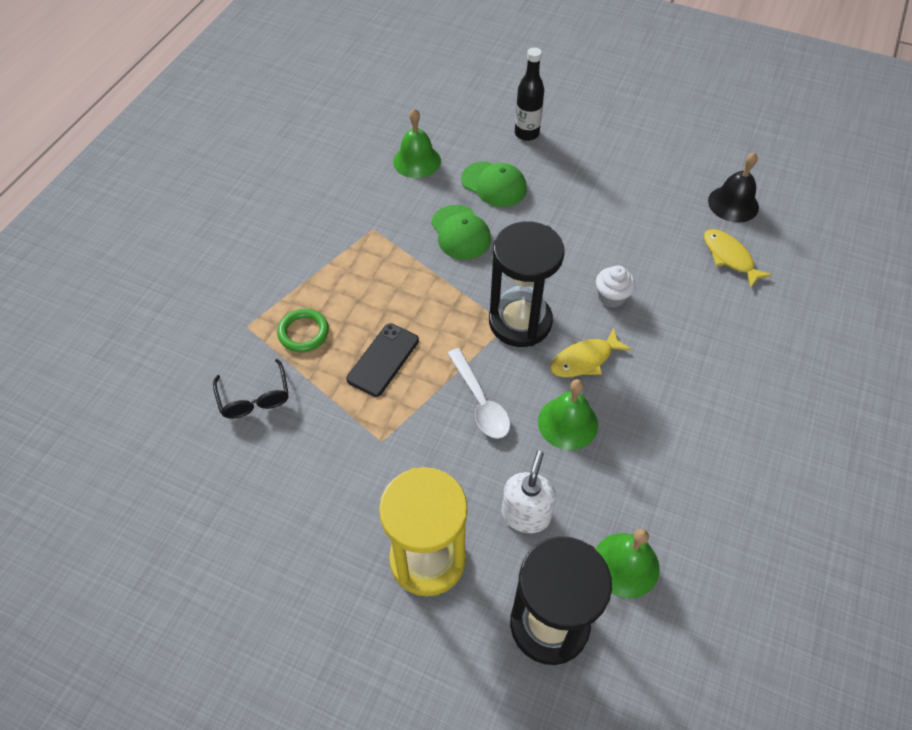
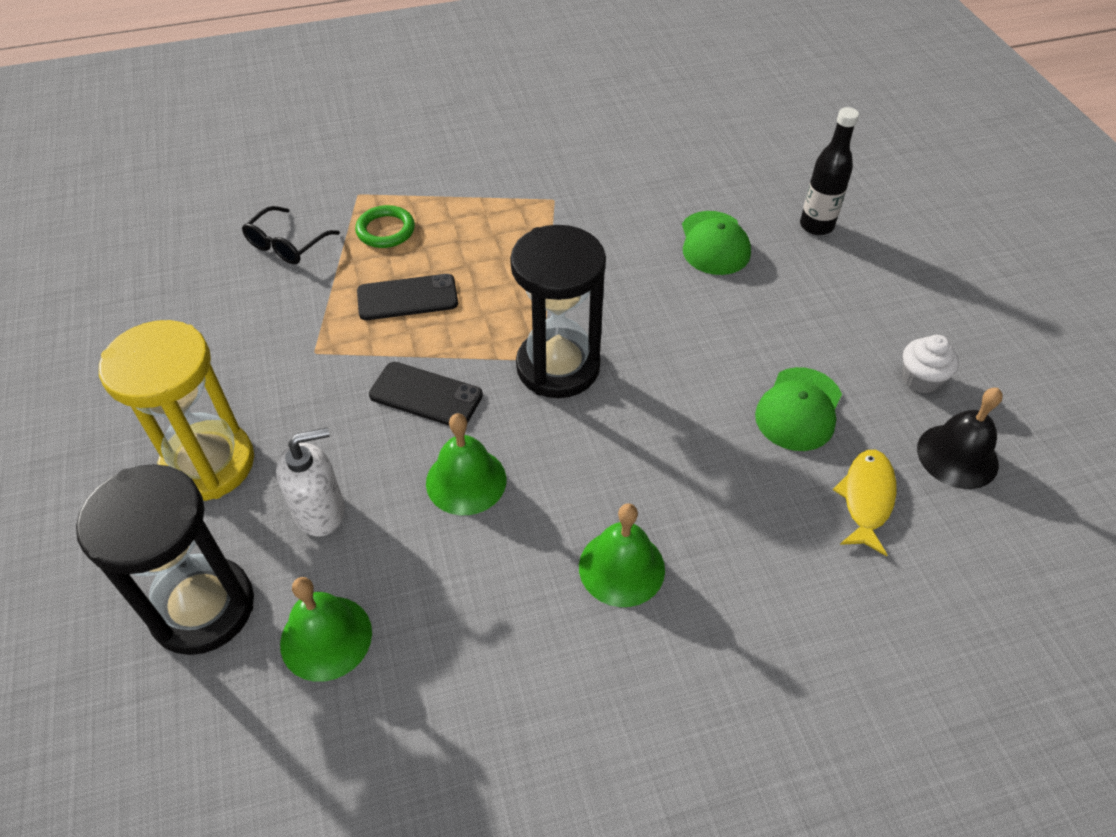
camera: 50 degrees right, 5 degrees down
green bell [393,109,441,178] -> green bell moved to [579,503,665,607]
green cap [431,205,491,260] -> green cap moved to [755,367,842,451]
white spoon [447,348,510,439] -> black phone [369,362,483,426]
yellow fish [550,328,631,378] -> none
white cupcake [596,265,636,308] -> white cupcake moved to [903,335,959,393]

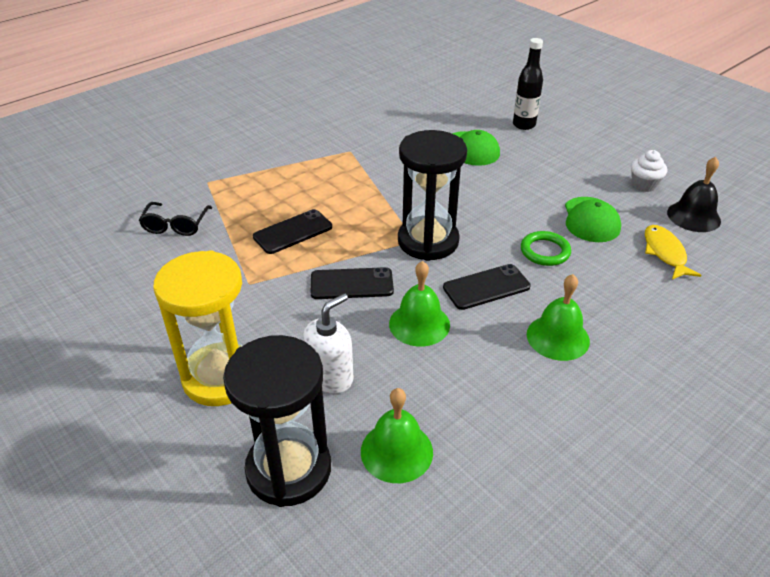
camera: 25 degrees left, 10 degrees down
green ring [355,205,415,248] -> green ring moved to [521,231,571,266]
none -> black phone [443,264,531,310]

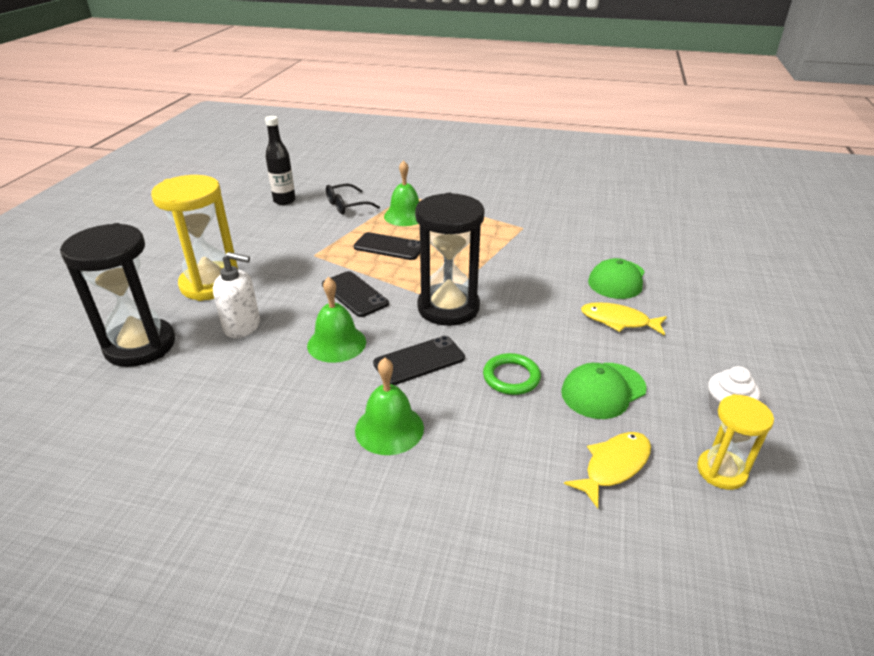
camera: 55 degrees right, 5 degrees down
green bell [361,388,433,483] -> green bell moved to [384,160,419,226]
black phone [443,264,531,310] -> black phone turned 60 degrees counterclockwise [373,336,465,385]
black bottle [513,38,543,130] -> black bottle moved to [265,116,296,205]
black bell [667,157,721,232] -> yellow hourglass [697,394,774,490]
none -> yellow fish [581,302,667,335]

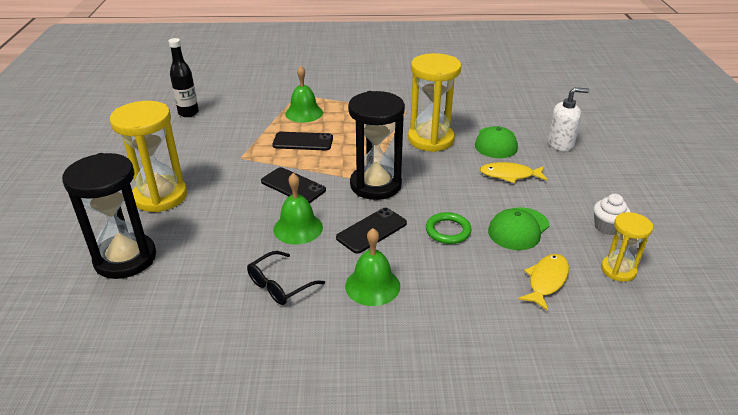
camera: 15 degrees left, 0 degrees up
white soap dispenser [213,252,260,338] -> white soap dispenser moved to [548,87,589,151]
black glasses [326,184,380,214] -> black glasses moved to [247,251,325,305]
none -> yellow hourglass [408,53,461,152]

